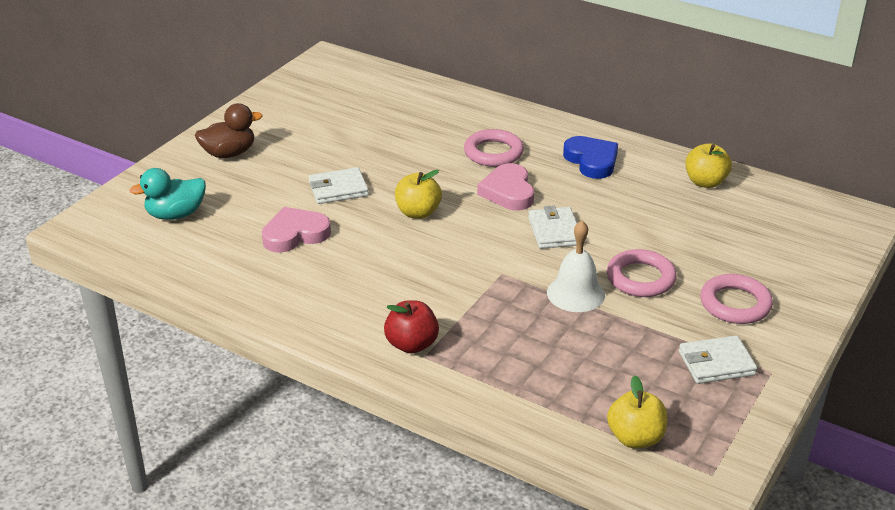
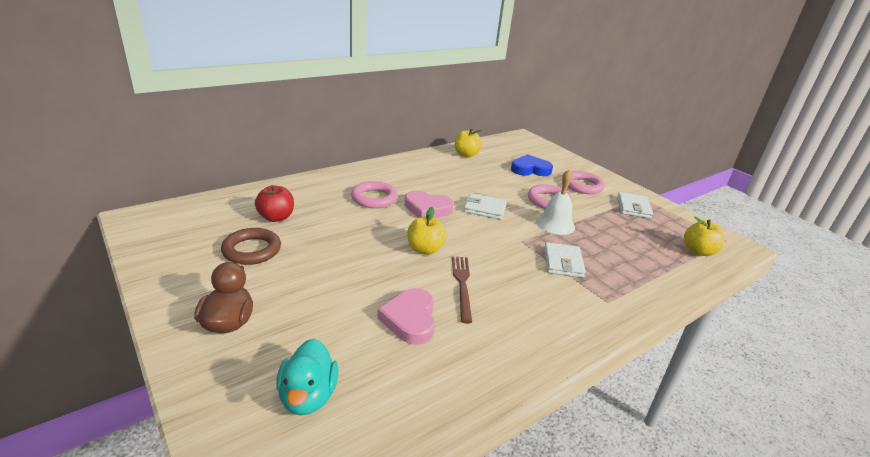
camera: 70 degrees left, 5 degrees down
white wallet [309,167,369,204] -> white wallet moved to [544,242,586,278]
red apple [384,300,439,354] -> red apple moved to [255,185,294,222]
blue heart [563,136,618,179] -> blue heart moved to [511,154,553,176]
none -> brown ring [221,228,281,265]
none -> brown fork [452,256,472,323]

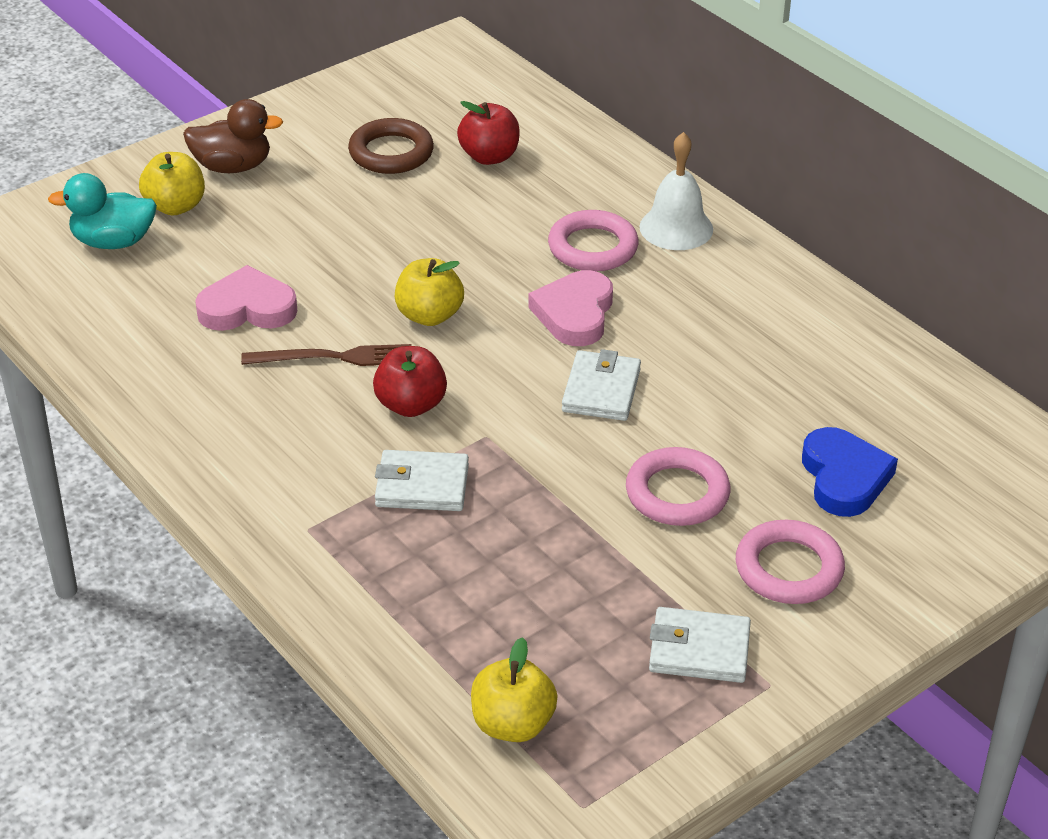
camera: 90 degrees right, 10 degrees up
yellow apple [455,129,482,158] -> yellow apple moved to [139,152,205,216]
white bell [536,170,575,235] -> white bell moved to [639,132,713,250]
none -> red apple [373,346,447,417]

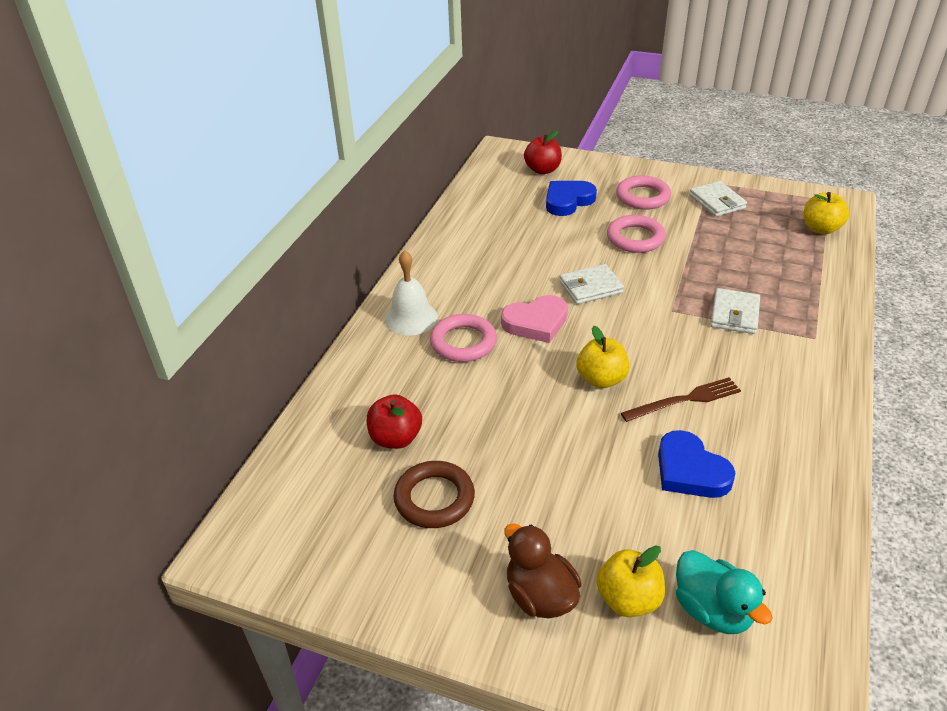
camera: 120 degrees left, 0 degrees up
pink heart [195,265,297,331] -> blue heart [658,430,735,498]
brown fork [241,344,412,366] -> brown fork turned 105 degrees clockwise [621,377,741,422]
red apple [373,346,447,417] -> red apple moved to [524,130,562,174]
white wallet [375,450,469,511] -> white wallet turned 45 degrees clockwise [710,288,760,334]

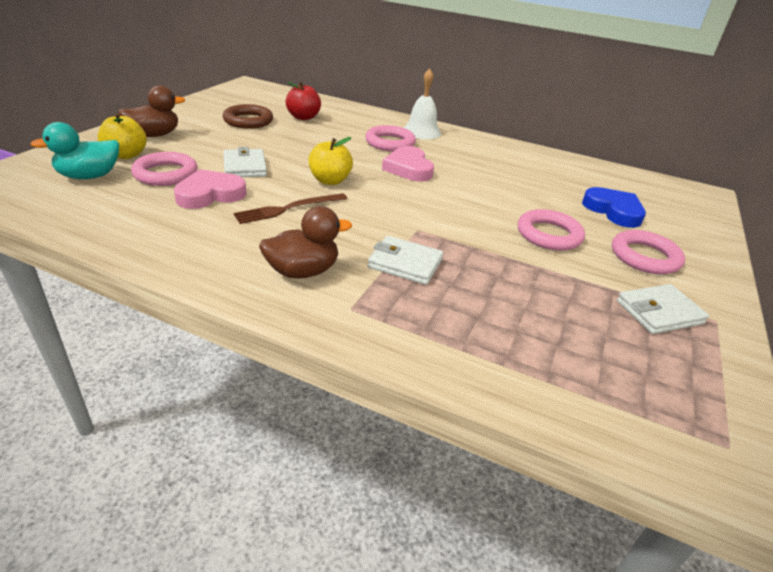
camera: 90 degrees right, 5 degrees down
red apple [524,130,562,174] -> none
white wallet [559,264,624,304] -> white wallet moved to [224,147,267,177]
brown fork [621,377,741,422] -> brown fork turned 75 degrees clockwise [233,193,347,224]
blue heart [658,430,735,498] -> pink heart [174,169,247,209]
yellow apple [804,192,849,235] -> none
none -> pink ring [131,152,198,186]
none -> brown duck [259,206,352,279]

